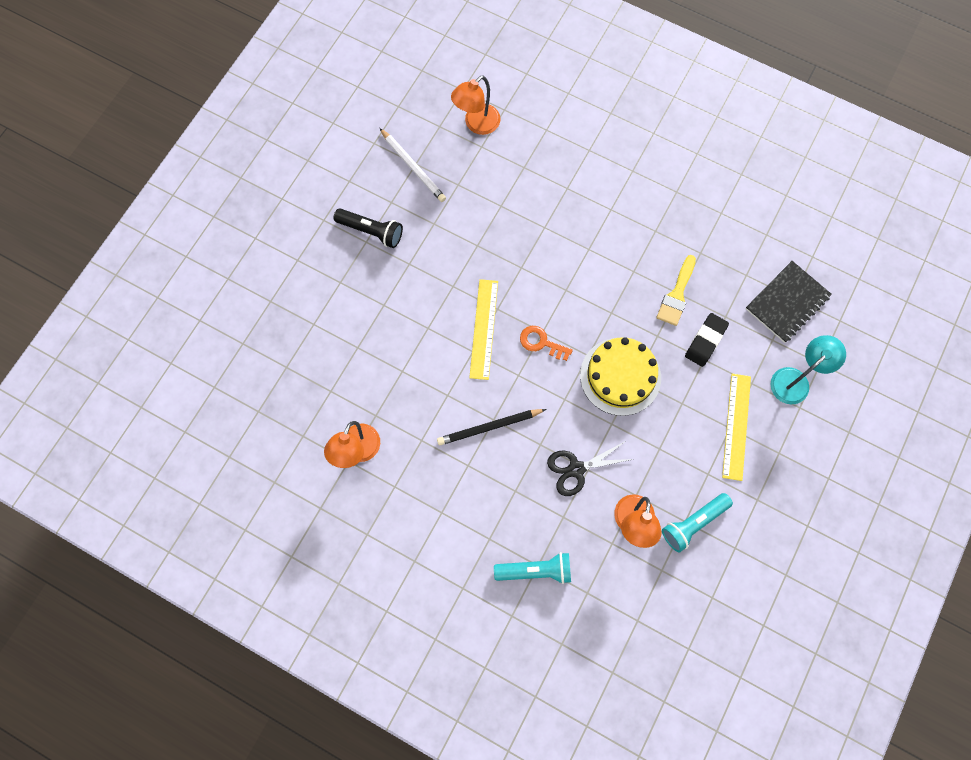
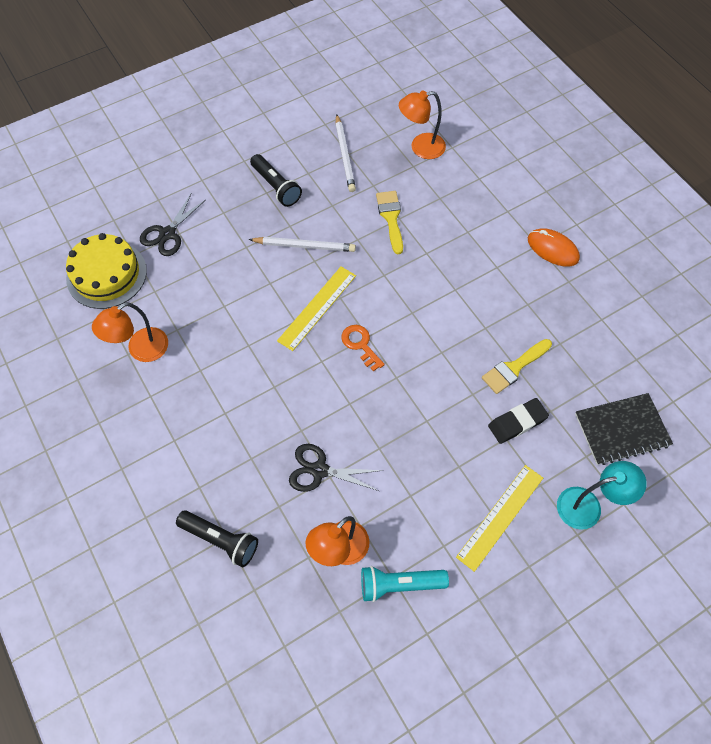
camera: 30 degrees right, 10 degrees down
black pencil [437,409,546,445] -> none
turquoise flashlight [494,552,571,584] -> black flashlight [176,511,258,567]
yellow cake [580,337,661,416] -> yellow cake moved to [66,233,147,309]
none -> black scissors [140,194,206,256]
none -> white pencil [248,237,356,252]
none -> yellow brush [376,191,403,254]
none -> orange mouse [528,228,580,266]

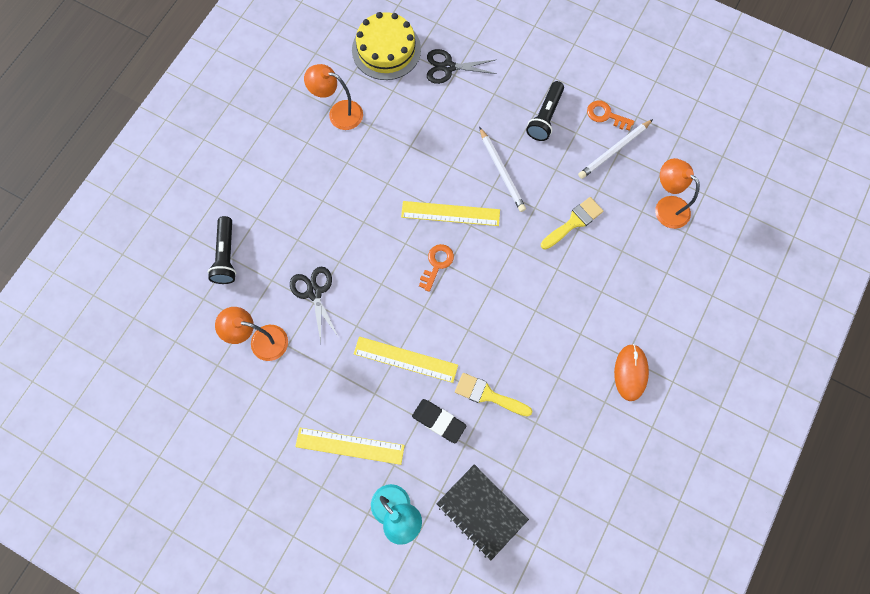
camera: 60 degrees right, 10 degrees up
turquoise flashlight [361,566,449,602] -> none
none -> yellow ruler [354,337,458,383]
none -> orange key [587,101,634,131]

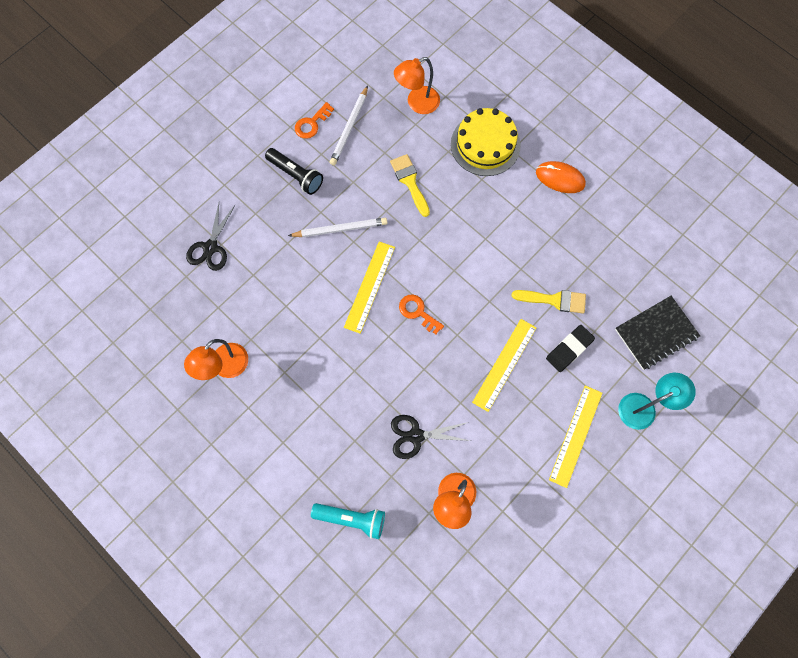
camera: 75 degrees left, 0 degrees up
black flashlight [208,216,236,284] -> turquoise flashlight [311,503,385,539]
yellow cake [352,12,421,80] -> yellow cake moved to [451,108,521,176]
yellow brush [455,373,533,416] -> yellow brush turned 120 degrees counterclockwise [512,290,586,313]
white pencil [578,119,653,179] -> white pencil turned 45 degrees clockwise [330,85,368,165]

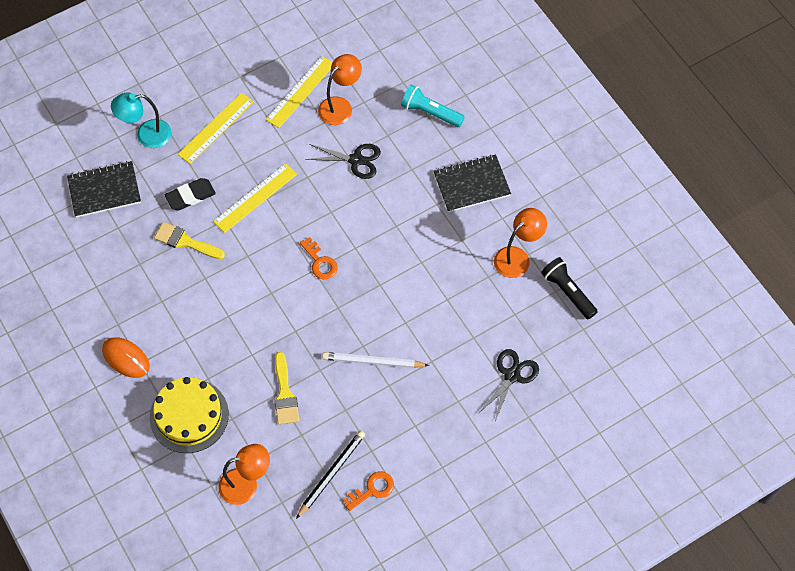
camera: 165 degrees left, 10 degrees down
black flashlight [265,148,323,195] -> black flashlight moved to [541,257,598,319]
white pencil [330,85,368,165] -> black pencil [296,431,365,519]
yellow ruler [344,241,395,334] -> yellow ruler moved to [266,56,333,128]
none -> black notebook [434,155,511,212]

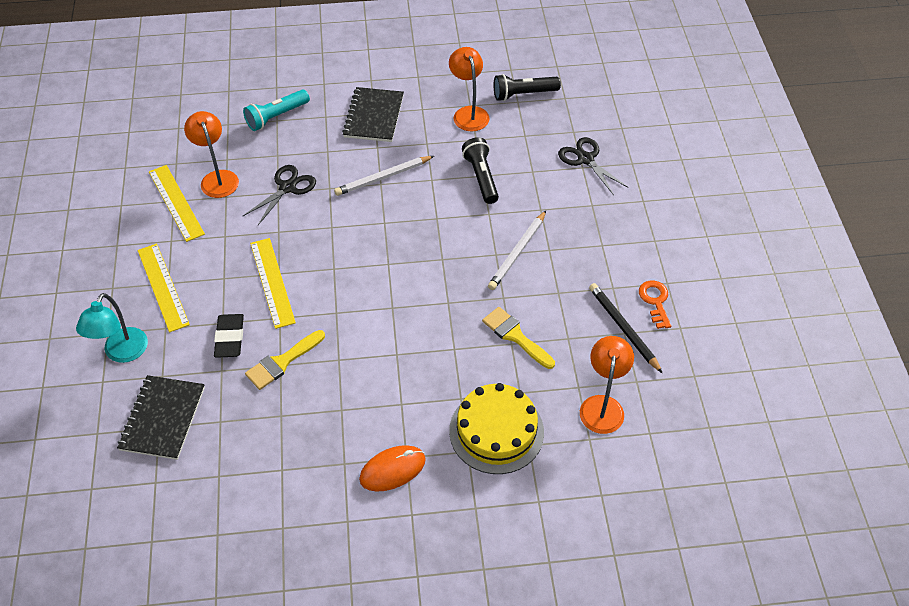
camera: 65 degrees left, 10 degrees down
yellow brush [274,352,299,425] -> yellow brush turned 150 degrees counterclockwise [482,307,555,369]
orange key [300,237,337,279] -> none
none -> white pencil [334,156,434,196]
none -> black flashlight [462,137,499,204]

